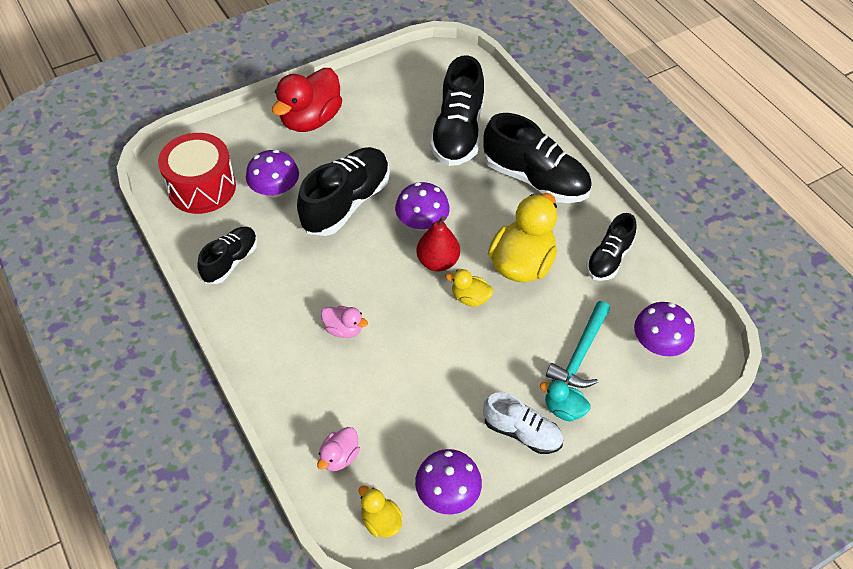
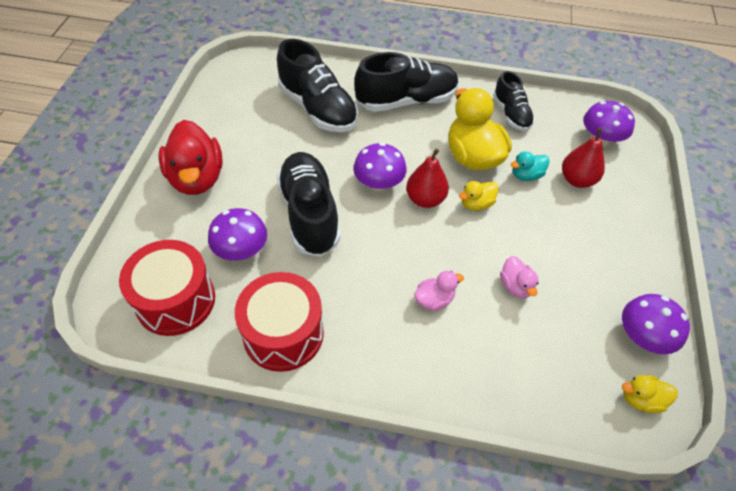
camera: 50 degrees left, 0 degrees up
black shoe [197,227,257,284] -> red drum [235,272,324,372]
pink duck [317,427,360,471] -> pink duck moved to [500,256,539,299]
white shoe [483,392,563,454] -> none
turquoise duck [540,380,591,422] -> turquoise duck moved to [511,151,550,181]
turquoise hammer [546,301,610,388] -> red pear [562,128,605,188]

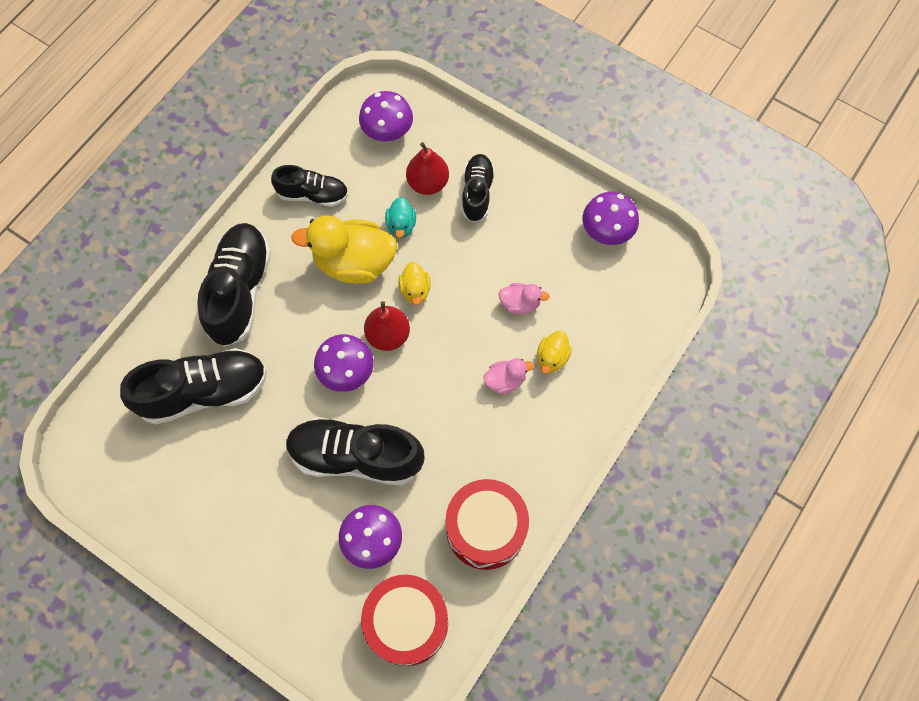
camera: 65 degrees left, 15 degrees up
red duck [159,120,223,195] -> none
pink duck [414,271,464,311] -> pink duck turned 75 degrees clockwise [484,358,534,394]
yellow duck [622,375,678,413] -> yellow duck moved to [537,331,572,374]
none -> black shoe [462,154,495,222]

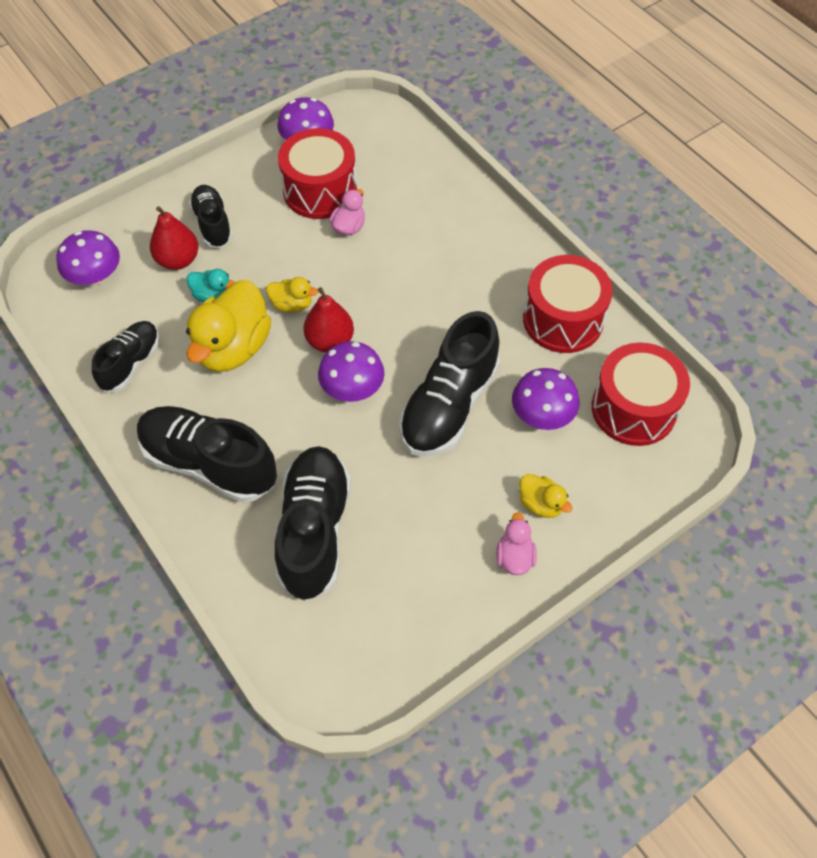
camera: 70 degrees left, 10 degrees down
black shoe [462,154,495,222] -> black shoe turned 45 degrees clockwise [189,185,233,248]
pink duck [484,358,534,394] -> pink duck moved to [496,512,537,575]
yellow duck [537,331,572,374] -> yellow duck moved to [519,474,573,518]
none -> red drum [278,128,357,219]

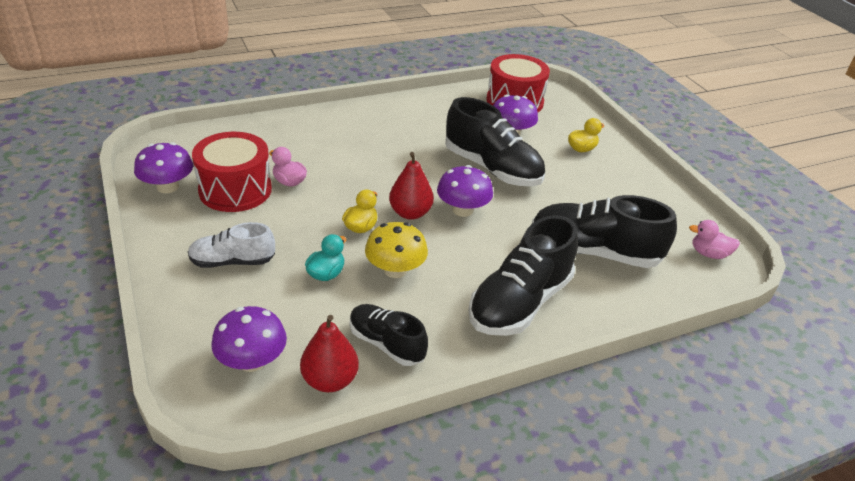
camera: 80 degrees left, 20 degrees down
red pear [150,206,199,270] -> red pear moved to [300,315,359,392]
yellow duck [186,280,271,372] -> yellow mushroom [365,222,428,278]
black shoe [189,185,233,248] -> white shoe [188,222,275,268]
pink duck [496,512,537,575] -> pink duck moved to [689,220,740,259]
red drum [523,255,613,353] -> none

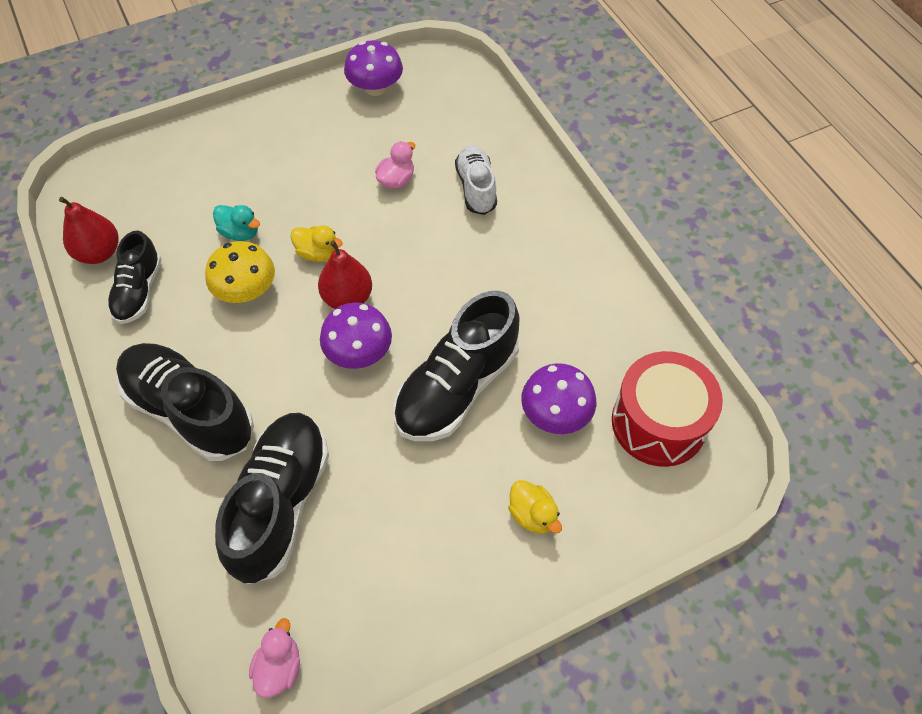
camera: 90 degrees right, 20 degrees up
white shoe [188,222,275,268] -> white shoe moved to [455,145,497,215]
red drum [192,132,272,212] -> none
purple mushroom [211,306,287,372] -> none
black shoe [350,304,428,366] -> black shoe turned 150 degrees clockwise [107,230,162,324]

